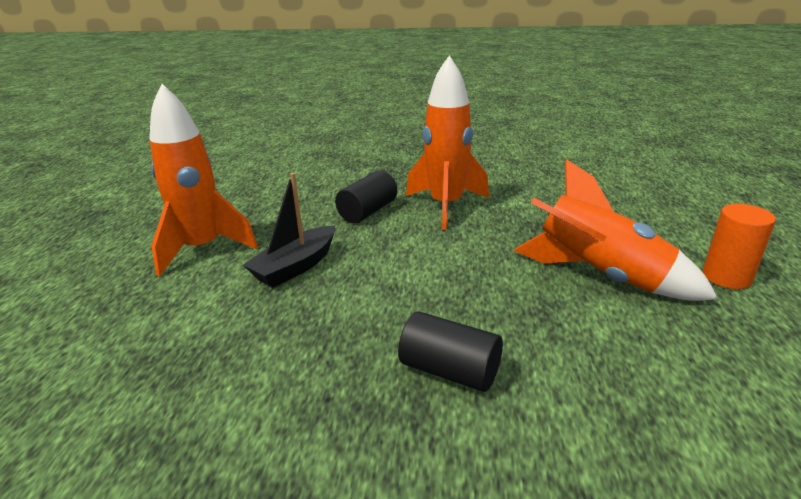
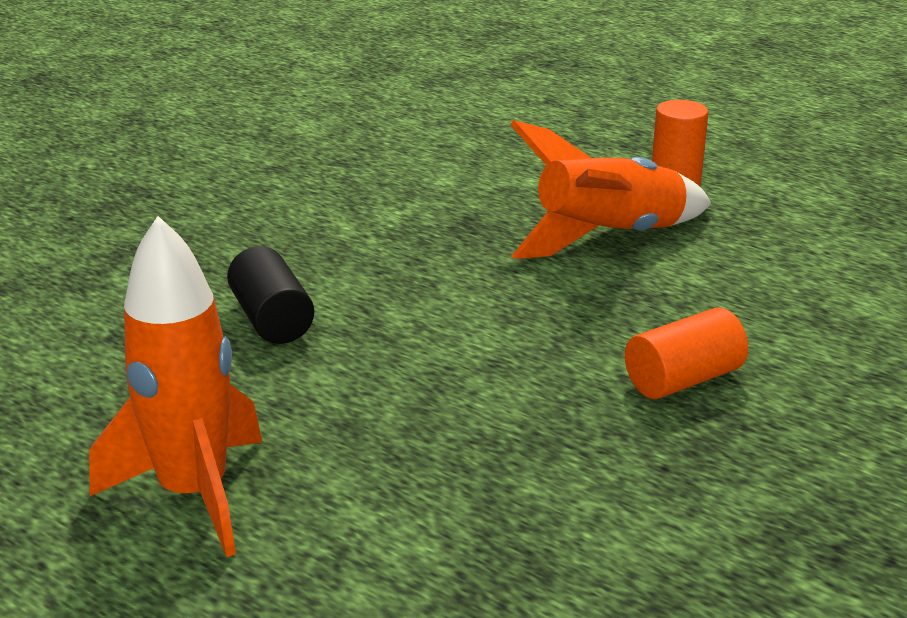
camera: 60 degrees left, 0 degrees up
black boat [243,173,335,288] -> none
black cylinder [398,311,503,392] -> orange cylinder [625,307,748,399]
orange rocket [406,56,489,230] -> none

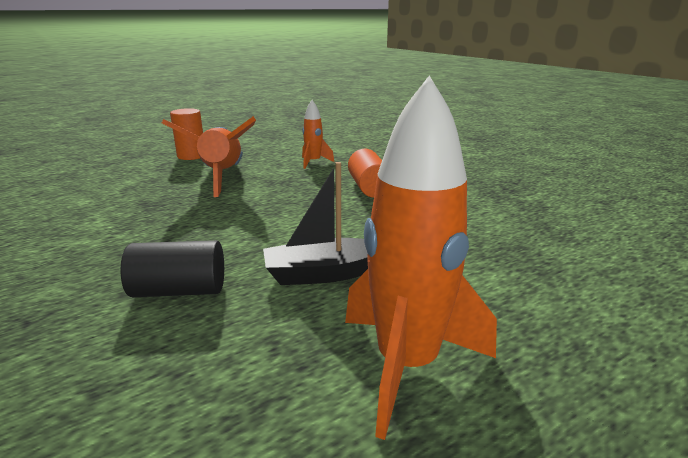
camera: 70 degrees left, 5 degrees down
none -> black boat [263,162,368,285]
none -> orange rocket [302,100,334,169]

